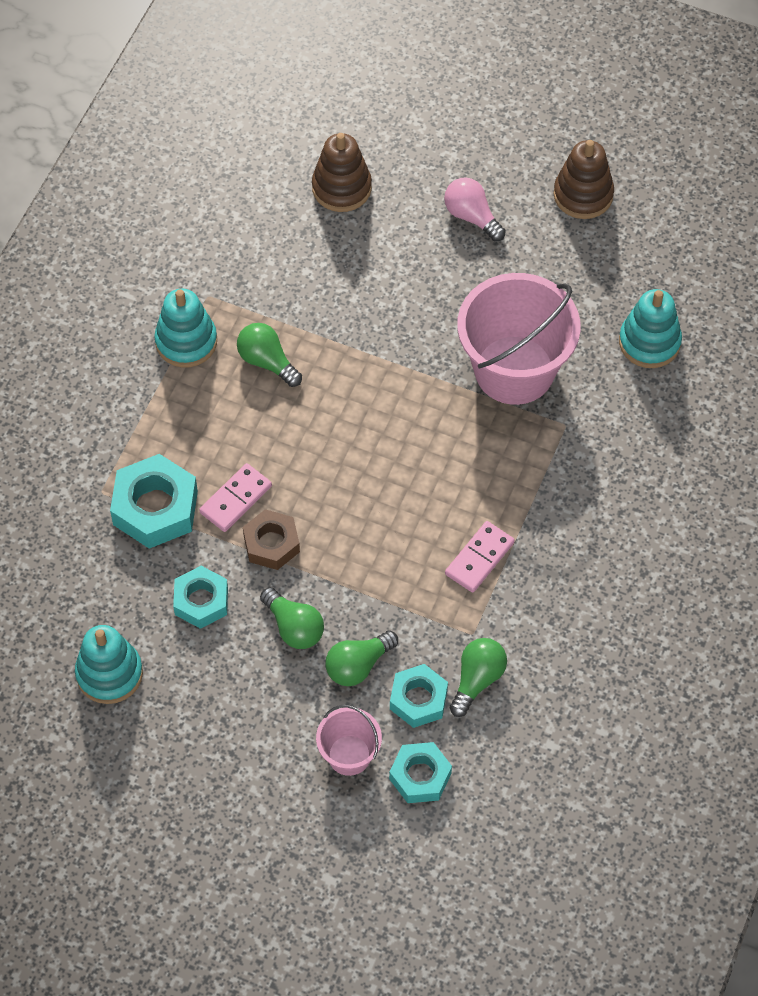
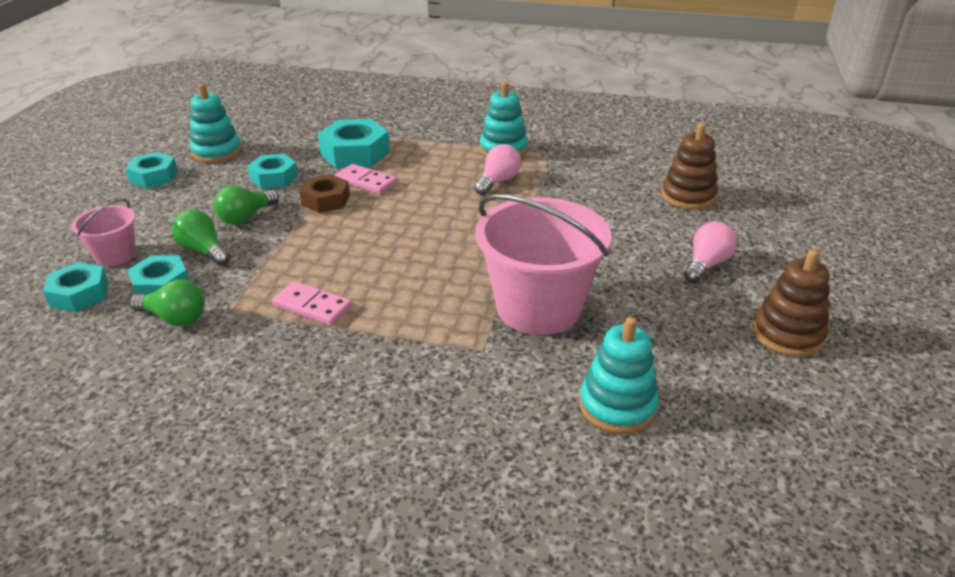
camera: 80 degrees right, 25 degrees down
green light bulb [237,323,302,387] -> pink light bulb [474,144,521,195]
none -> turquoise nut [125,152,178,188]

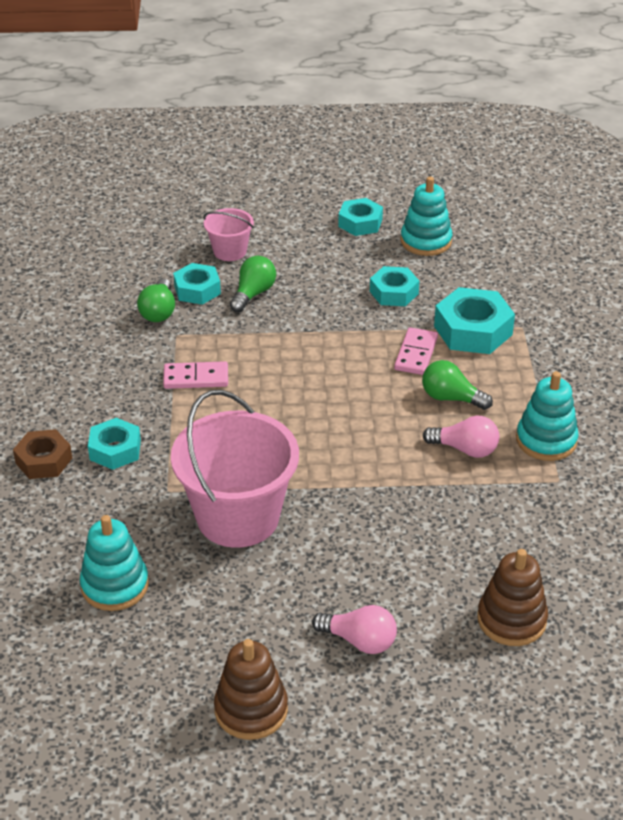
camera: 75 degrees right, 5 degrees up
turquoise nut [43,262,108,312] -> turquoise nut moved to [88,418,141,470]
green light bulb [214,186,279,225] -> green light bulb moved to [422,360,493,410]
pink domino [272,281,352,326] -> pink domino turned 75 degrees clockwise [163,361,228,389]
brown nut [299,174,350,213] -> brown nut moved to [13,429,72,479]

